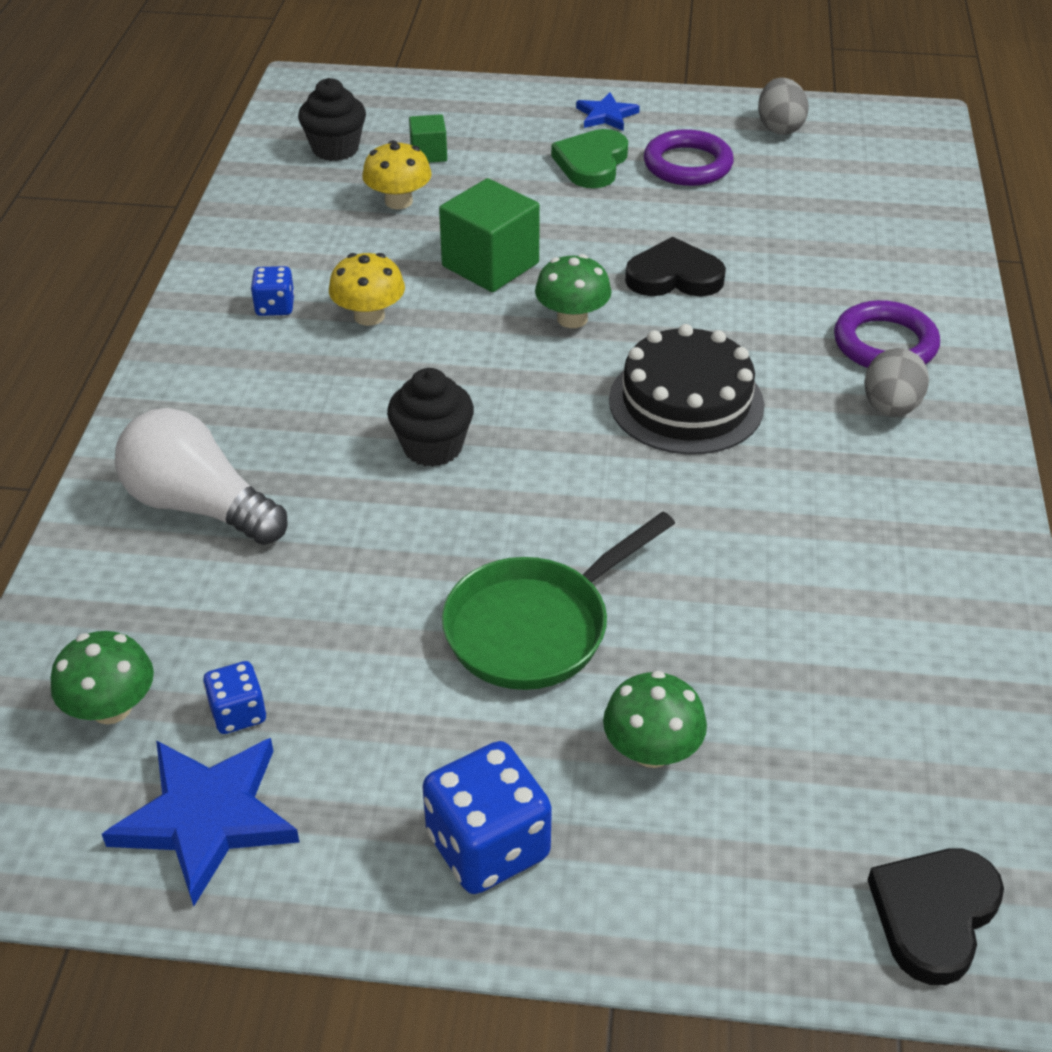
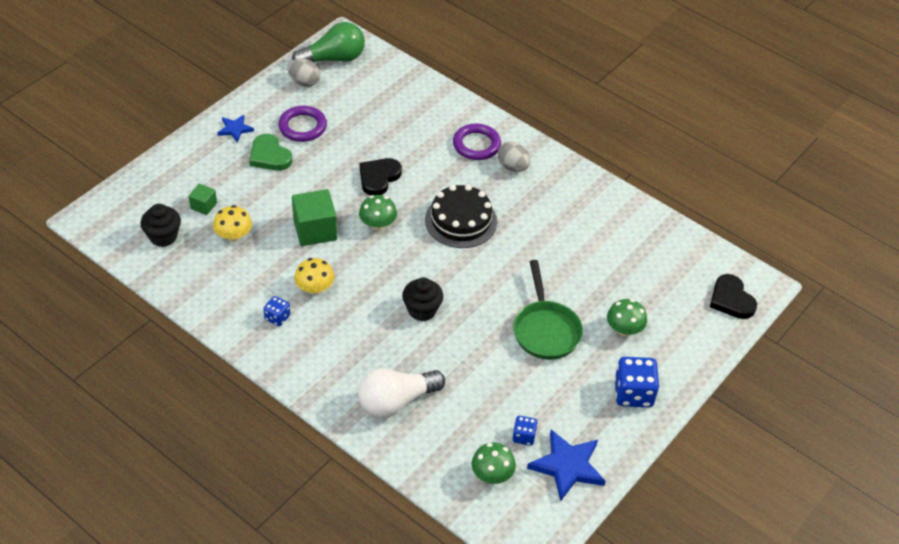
camera: 60 degrees left, 5 degrees up
none -> green light bulb [292,22,365,62]

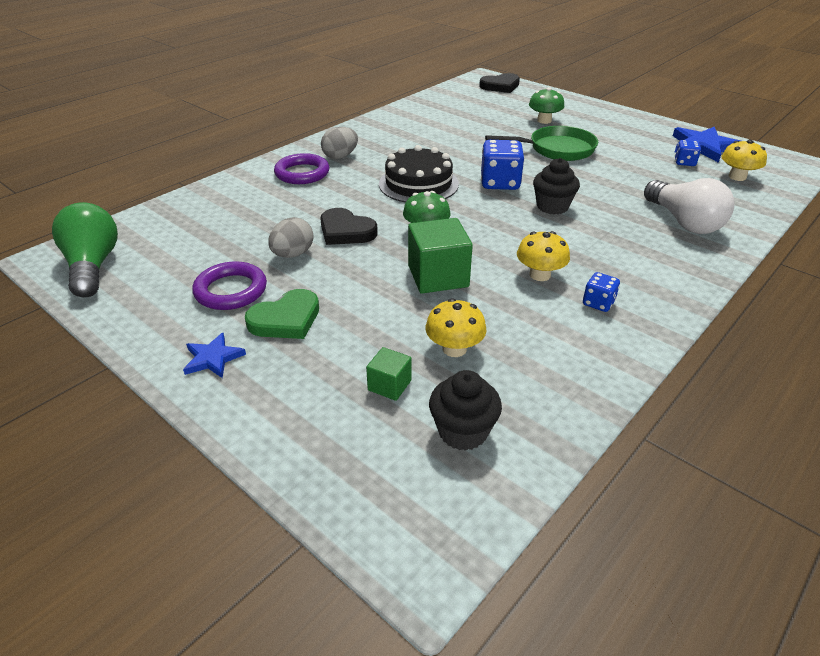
camera: 85 degrees left, 10 degrees down
grey egg [287,58,320,87] -> grey egg moved to [268,217,314,258]
green mushroom [472,443,516,484] -> yellow mushroom [721,140,767,181]
blue dice [614,357,659,408] -> blue dice moved to [481,140,524,190]

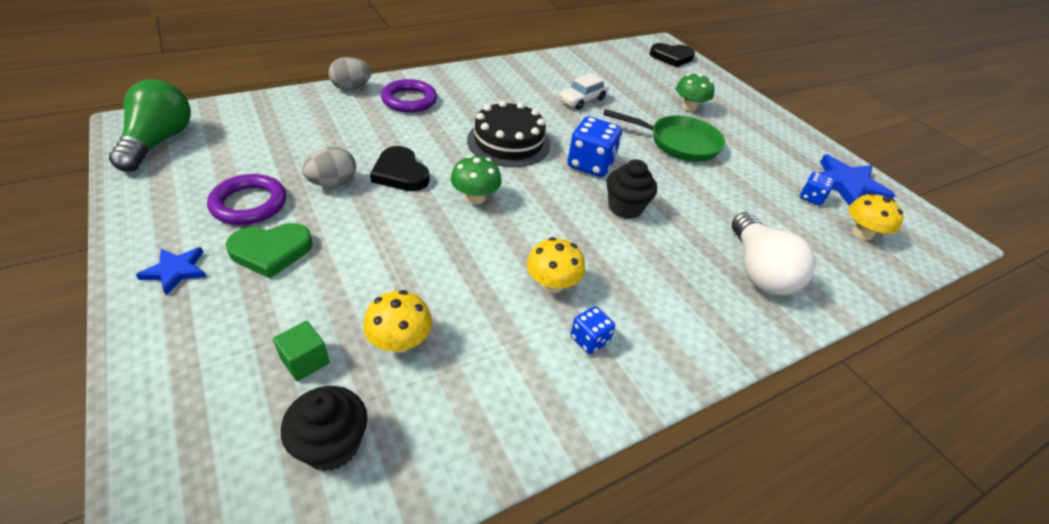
camera: 15 degrees right, 5 degrees up
grey egg [321,127,358,159] -> grey egg moved to [329,57,372,90]
green cube [408,218,473,294] -> none
none -> white car [559,73,609,110]

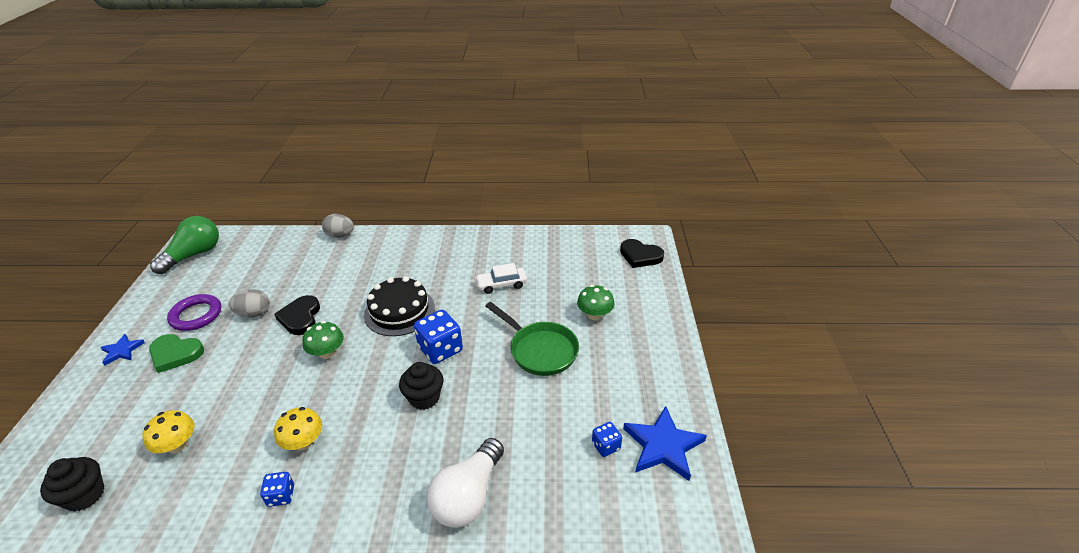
camera: 35 degrees right, 5 degrees down
green cube [273,321,330,381] -> none
purple ring [381,79,437,113] -> none
yellow mushroom [849,193,904,240] -> none

